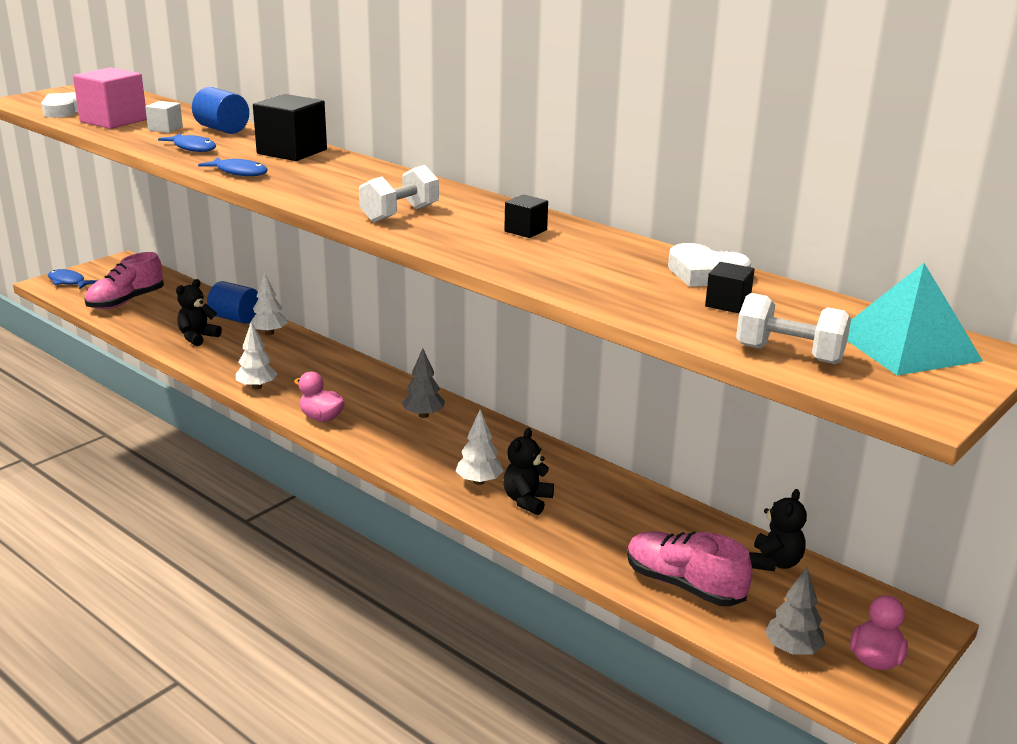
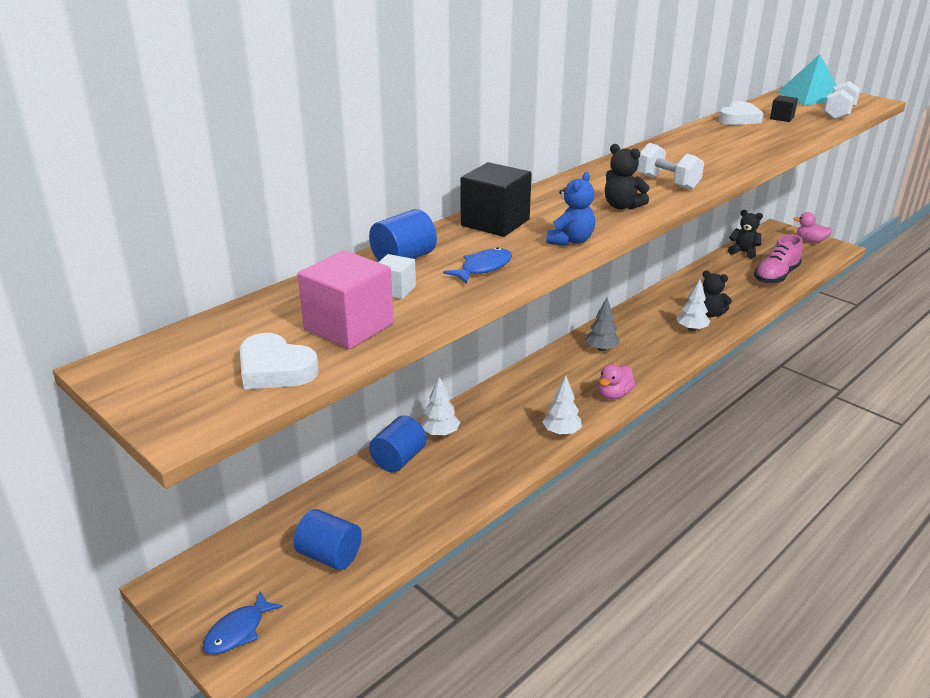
camera: 85 degrees left, 5 degrees up
pink shoe [84,252,164,309] -> blue cylinder [293,509,362,570]
black teddy bear [176,279,222,346] -> black teddy bear moved to [605,144,649,209]
blue fish [198,157,268,176] -> blue teddy bear [546,172,595,246]
black cube [504,194,548,238] -> none
grey tree [765,567,825,655] -> none

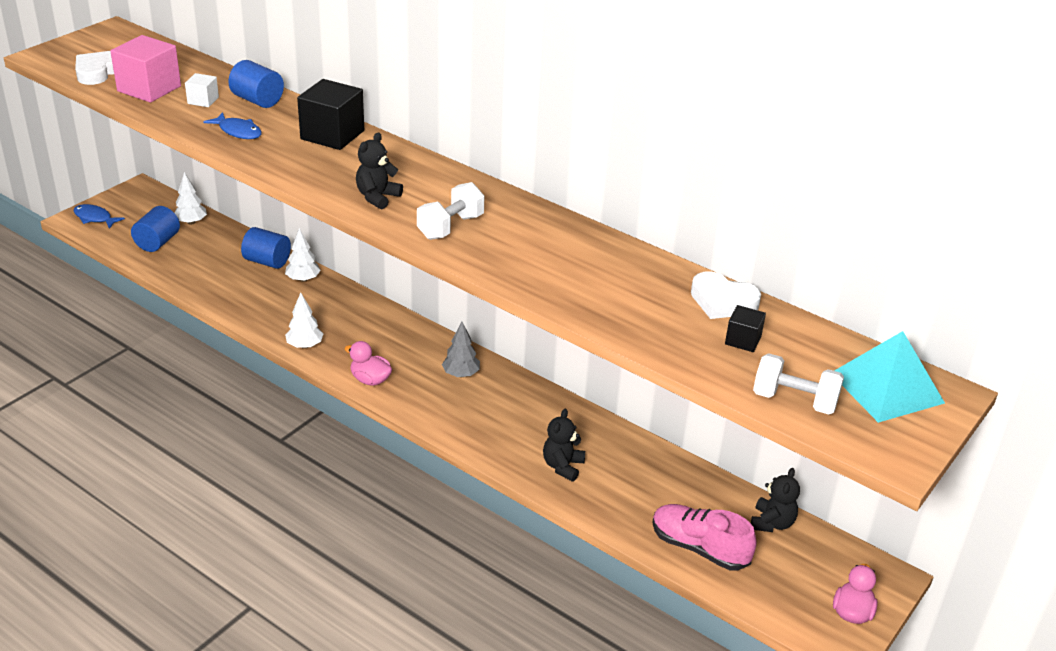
camera: 80 degrees right, 5 degrees up
blue teddy bear [546,172,595,246] -> none
white tree [676,279,710,332] -> white tree moved to [174,172,207,225]

